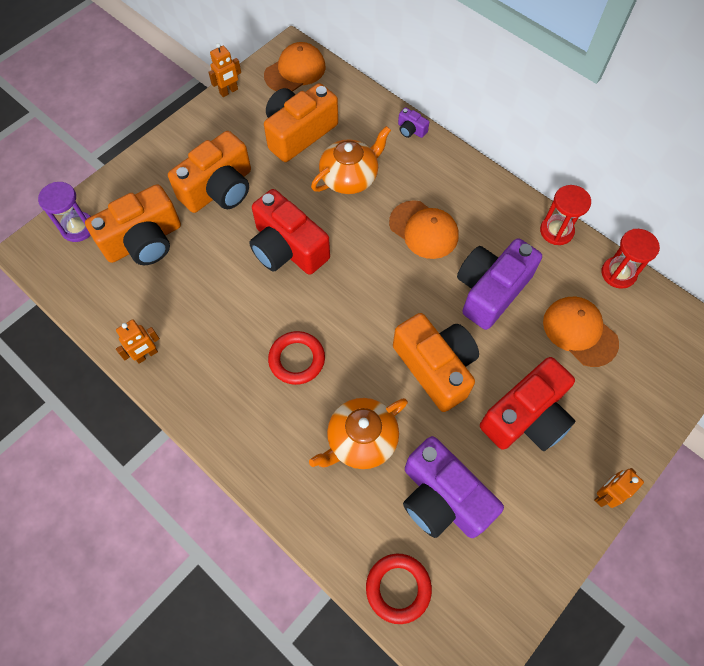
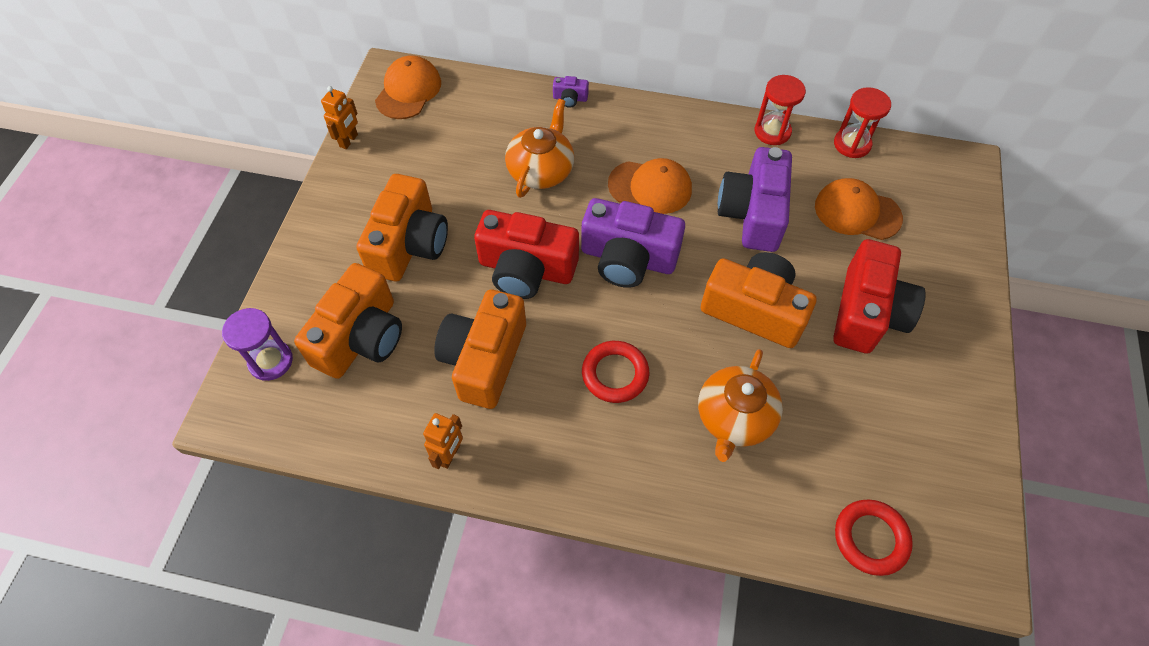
camera: 30 degrees left, 5 degrees down
orange camera [264,83,338,162] -> orange camera moved to [434,290,526,409]
purple camera [403,436,504,538] -> purple camera moved to [581,198,685,288]
orange robot [594,468,644,508] -> none

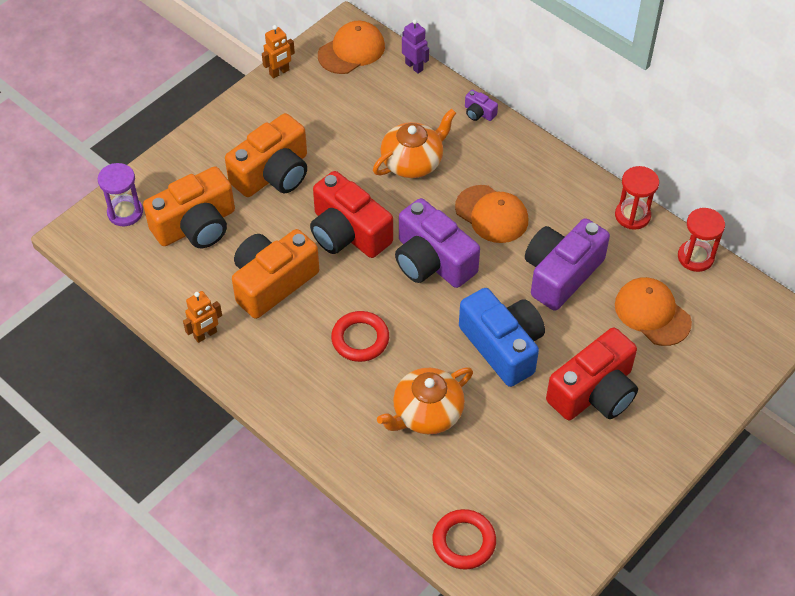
camera: 30 degrees right, 5 degrees down
orange camera [701,252,817,348] -> blue camera [459,288,545,387]
none -> purple robot [402,19,429,74]

